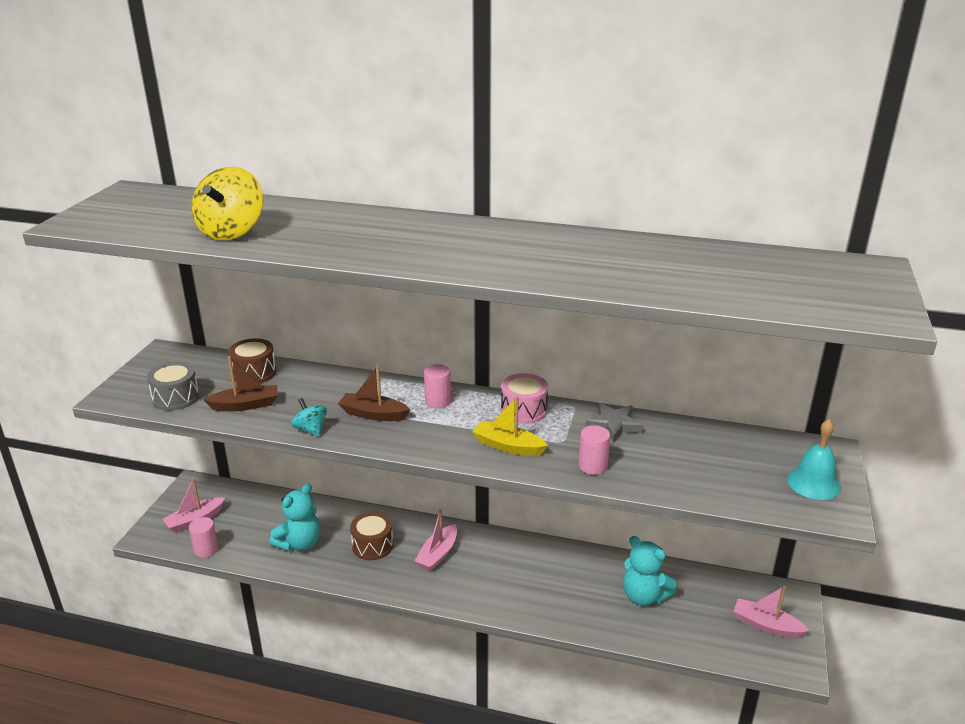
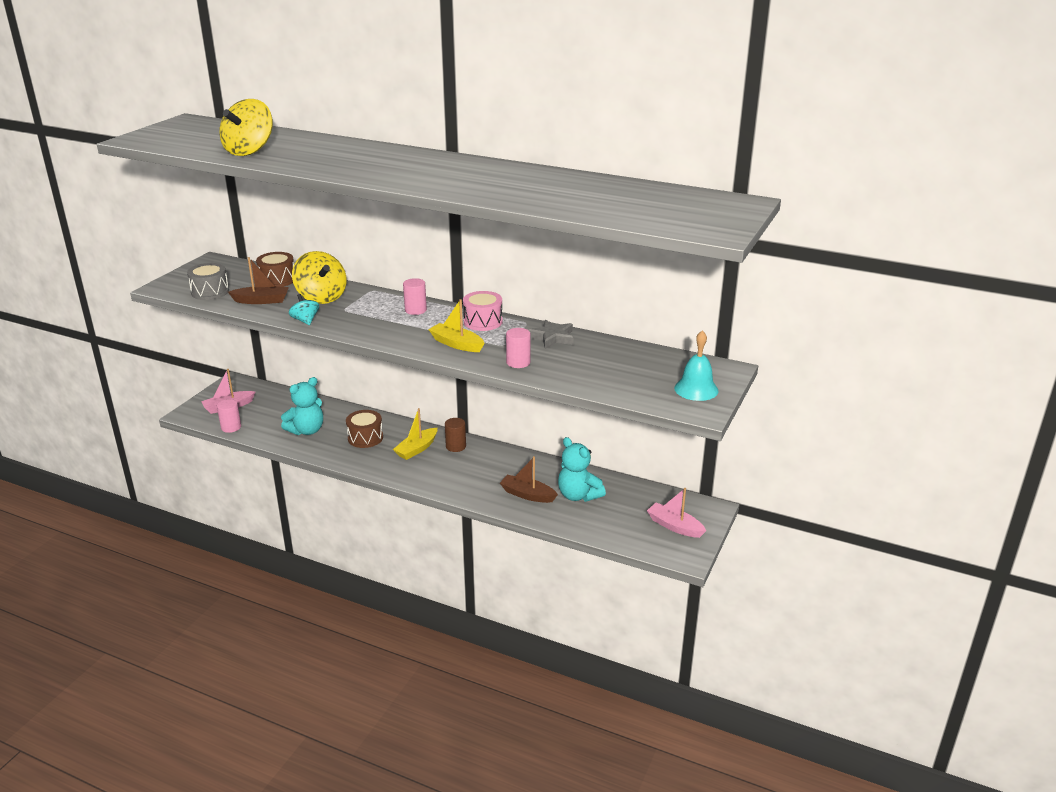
camera: 10 degrees right, 0 degrees up
brown boat [338,365,411,421] -> brown boat moved to [500,456,558,503]
pink boat [415,509,457,571] -> yellow boat [393,408,437,460]
none -> yellow spinning top [292,251,347,304]
none -> brown cylinder [445,418,466,452]

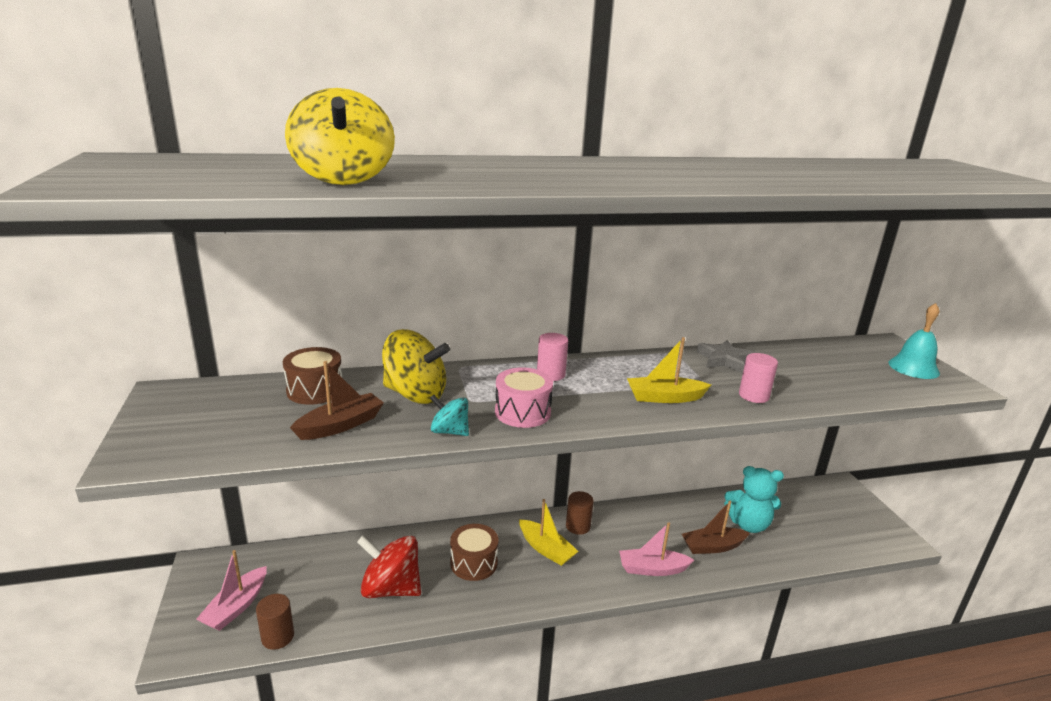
camera: 40 degrees left, 5 degrees down
grey drum [187,263,229,300] -> none
pink cylinder [217,399,241,433] -> brown cylinder [256,594,294,650]
turquoise teddy bear [281,377,323,435] -> red spinning top [357,535,421,598]
yellow boat [393,408,437,460] -> yellow boat turned 45 degrees counterclockwise [519,499,578,566]
pink drum [463,291,503,331] -> pink drum moved to [495,367,553,428]
pink boat [647,488,706,538] -> pink boat moved to [619,522,694,576]

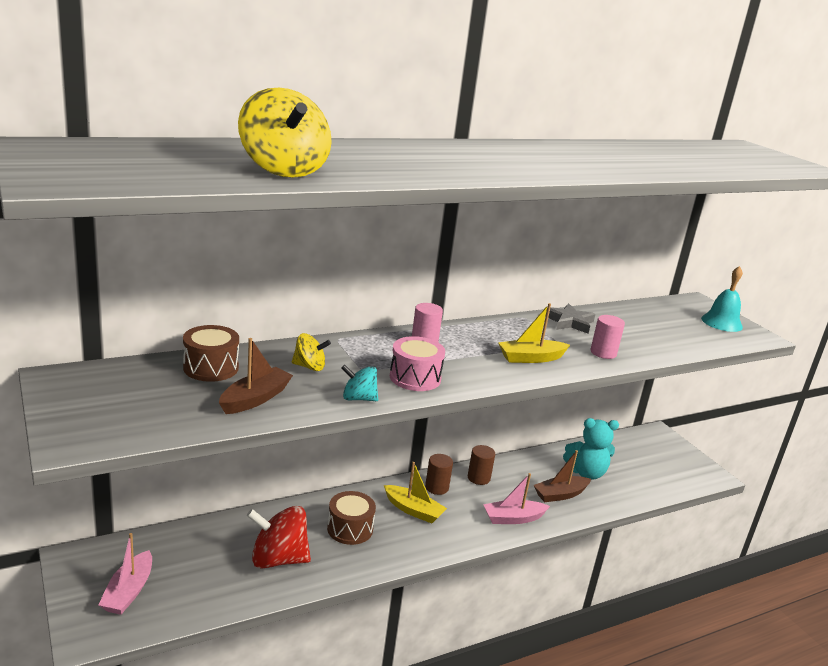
camera: 15 degrees left, 0 degrees up
brown cylinder [256,594,294,650] -> brown cylinder moved to [468,445,495,485]
yellow spinning top [382,329,450,404] -> yellow spinning top [292,333,331,371], size x0.54

